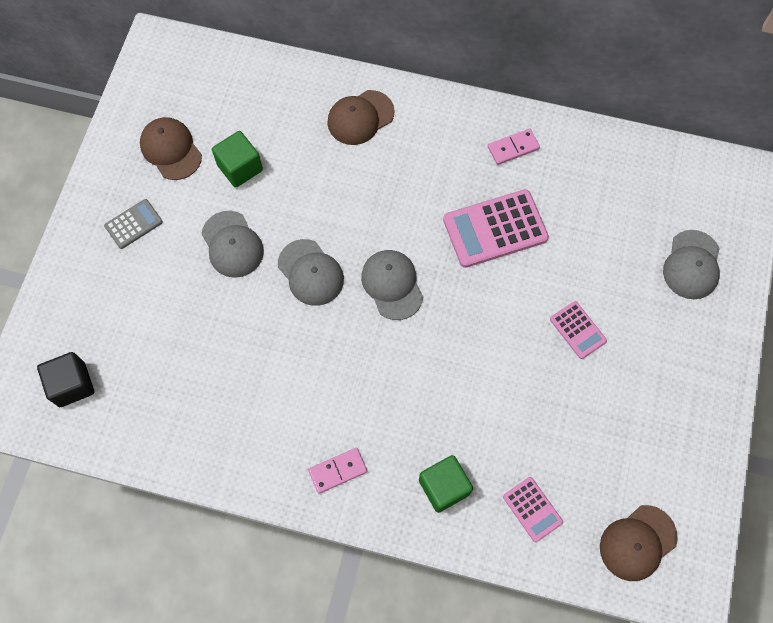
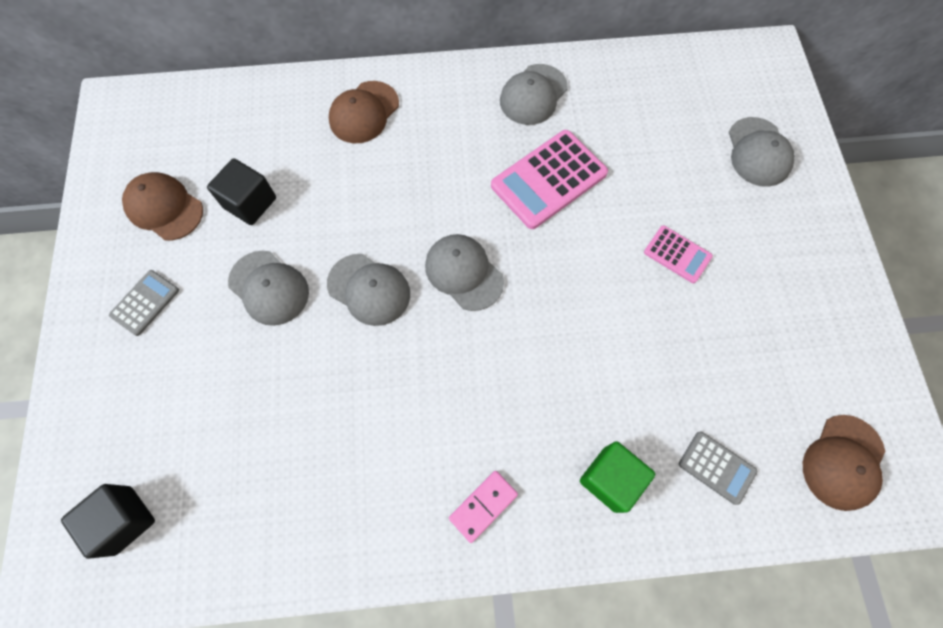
camera: 20 degrees left, 0 degrees up
green cube [212,131,263,188] -> black cube [207,158,276,225]
pink domino [488,128,540,165] -> grey cap [500,64,568,125]
pink calculator [503,477,563,542] -> grey calculator [679,431,757,505]

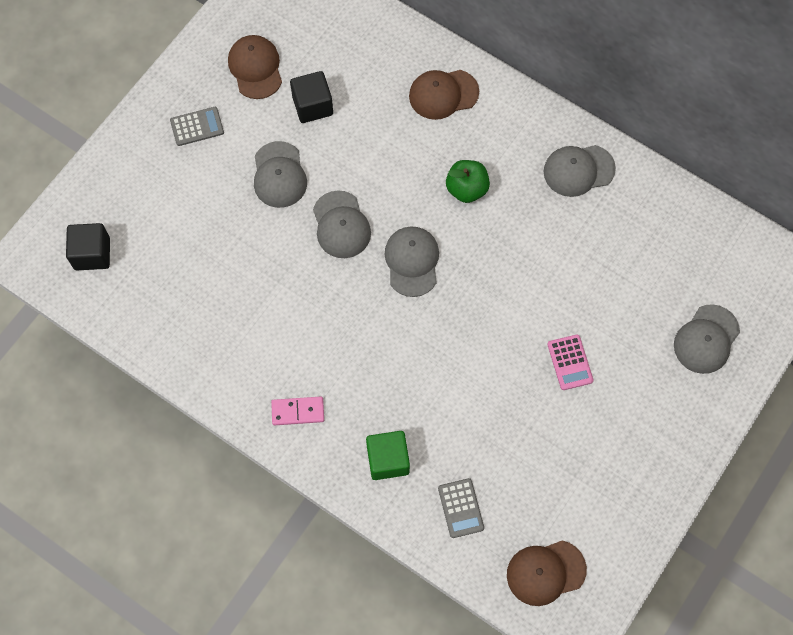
camera: 40 degrees right, 0 degrees up
pink calculator [491,130,608,229] -> none
none -> green apple [446,160,490,203]

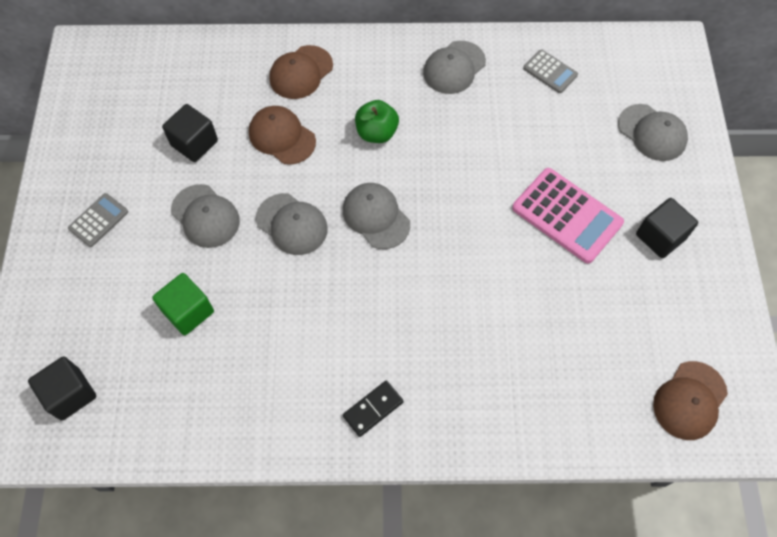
camera: 35 degrees left, 5 degrees down
brown cap [228,35,282,99] -> brown cap moved to [249,106,316,165]
pink domino [271,396,324,425] -> black domino [343,381,403,437]
green cube [366,431,410,480] -> green cube moved to [152,273,214,335]
grey calculator [438,478,484,538] -> grey calculator moved to [523,49,578,93]
pink calculator [547,335,594,390] -> pink calculator [512,168,624,264], size x1.84
grey cap [674,304,740,374] -> grey cap turned 45 degrees counterclockwise [618,104,688,161]
none -> black cube [636,198,698,258]

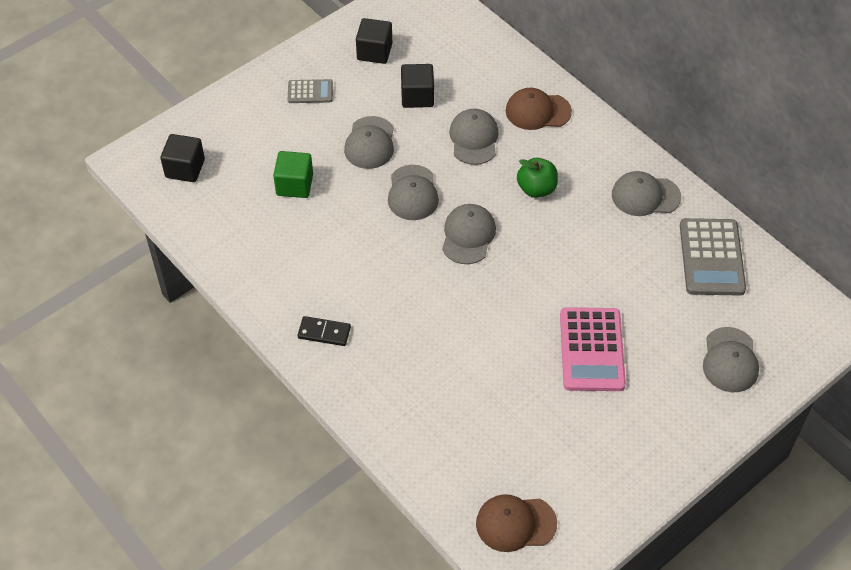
camera: 50 degrees right, 10 degrees down
brown cap [249,106,316,165] -> grey cap [449,109,499,165]
grey calculator [523,49,578,93] -> grey calculator [680,218,746,296], size x1.84
black cube [636,198,698,258] -> black cube moved to [356,18,392,64]

